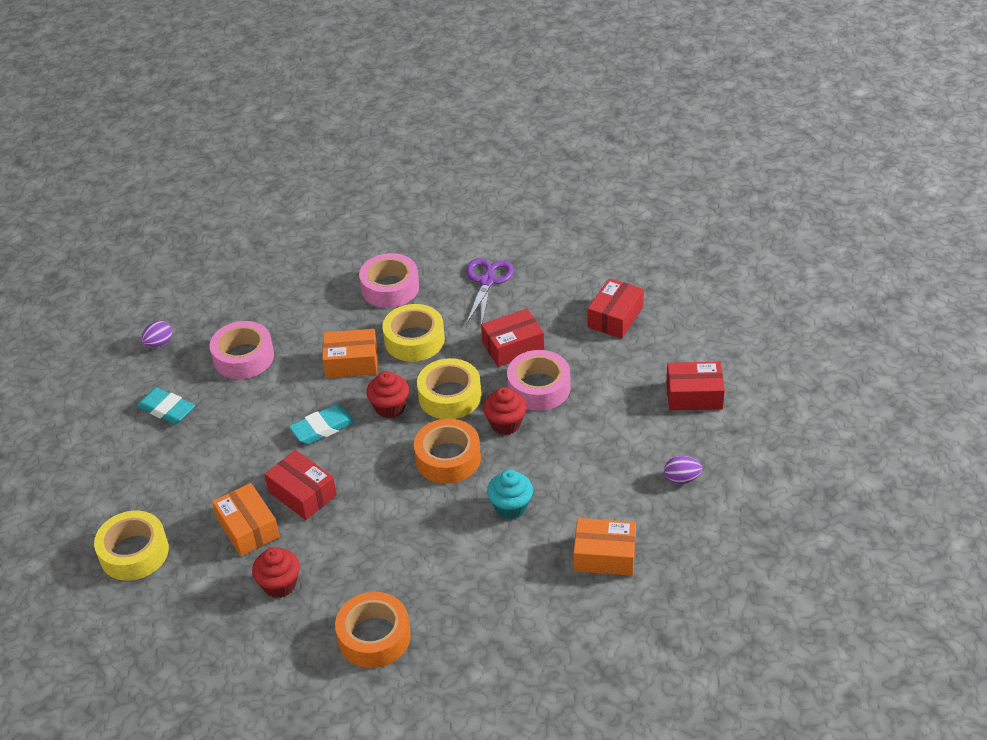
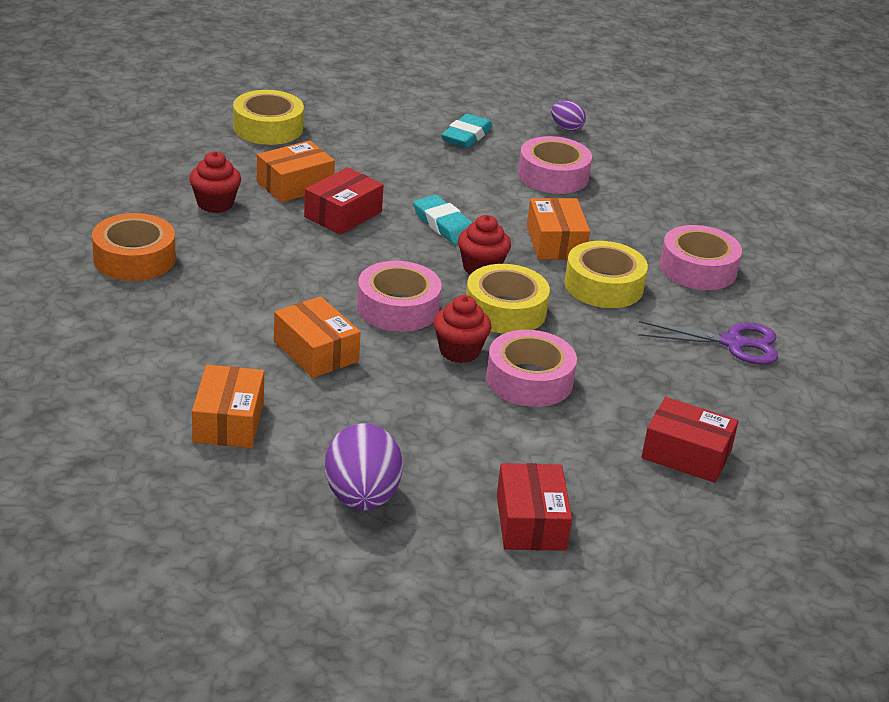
camera: 80 degrees right, 10 degrees down
orange tape [414,419,481,484] -> pink tape [357,261,442,332]
red box [481,309,544,367] -> none
turquoise cupcake [487,470,533,519] -> orange box [274,296,361,378]
purple egg [664,456,702,484] -> purple egg [325,423,403,511], size x1.89

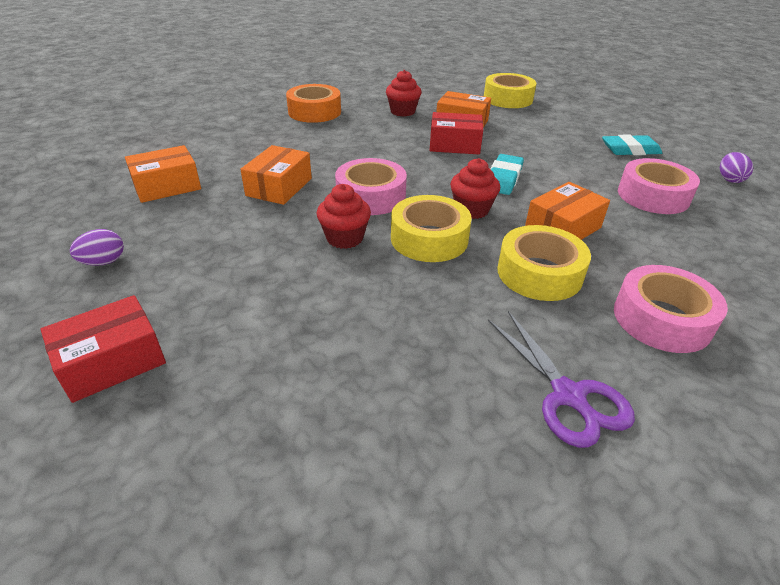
camera: 60 degrees right, 5 degrees up
purple egg [325,423,403,511] -> purple egg [70,229,124,266], size x0.53
pink tape [486,330,577,407] -> none
red box [642,397,738,483] -> none

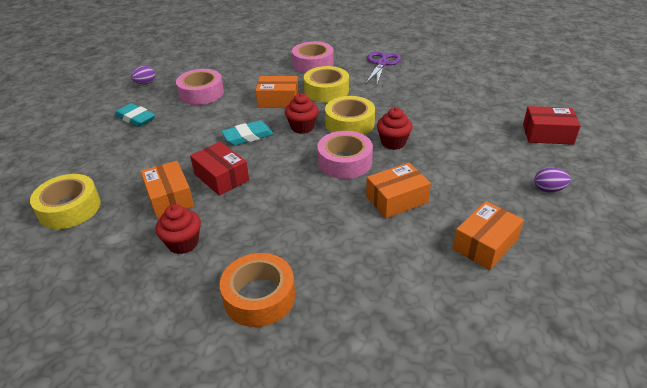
camera: 135 degrees left, 0 degrees up
orange box [125,145,201,203] -> orange box turned 60 degrees counterclockwise [453,201,524,270]

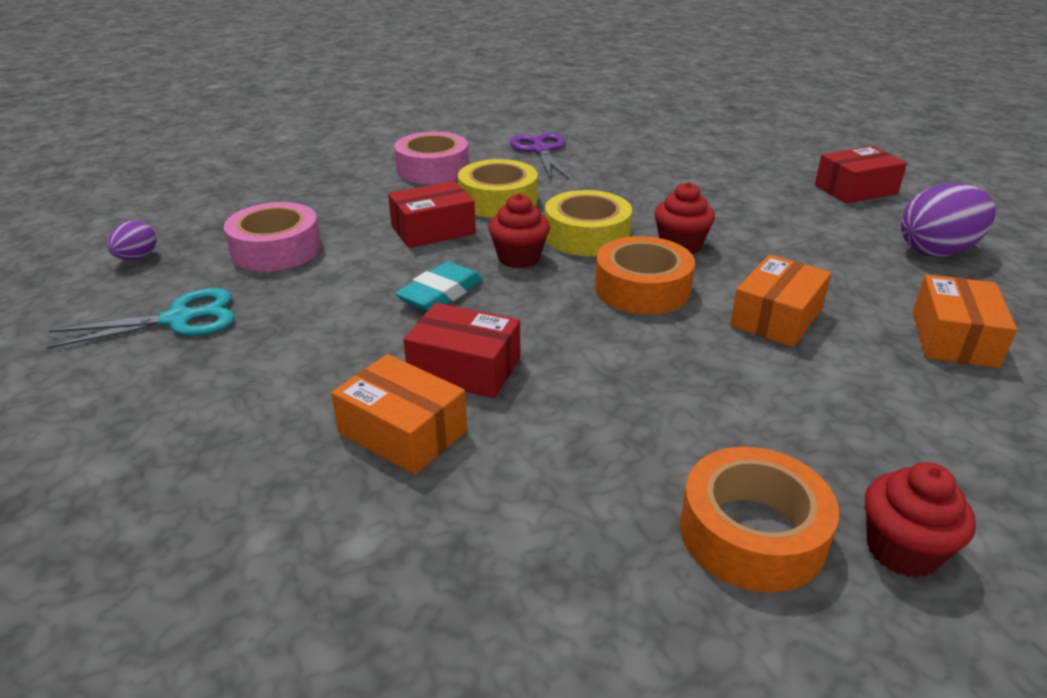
camera: 30 degrees left, 5 degrees down
yellow tape [30,174,101,229] -> none
turquoise eraser [115,103,155,127] -> turquoise scissors [47,288,235,349]
red cupcake [156,204,201,254] -> red cupcake moved to [865,462,976,578]
orange box [255,76,299,108] -> red box [388,181,476,248]
pink tape [317,131,373,179] -> orange tape [595,236,695,315]
purple egg [534,168,571,192] -> purple egg [901,183,996,257], size x1.89

